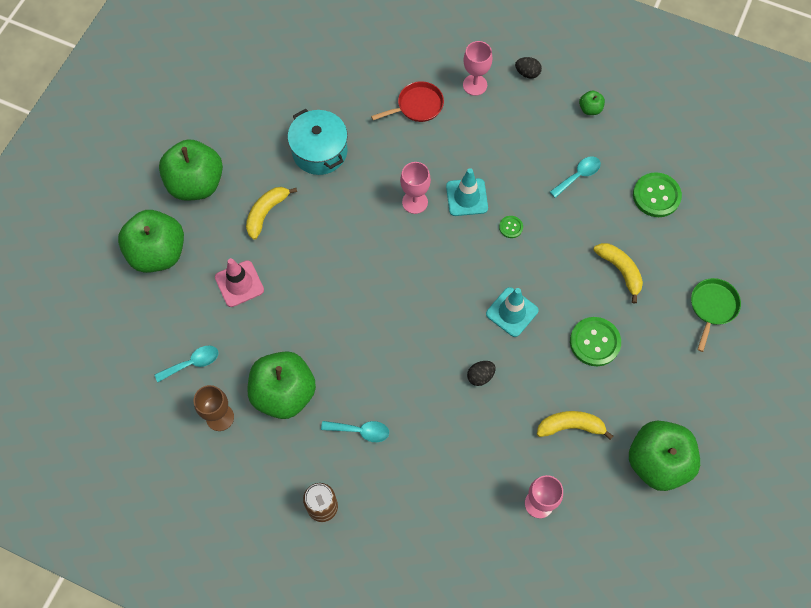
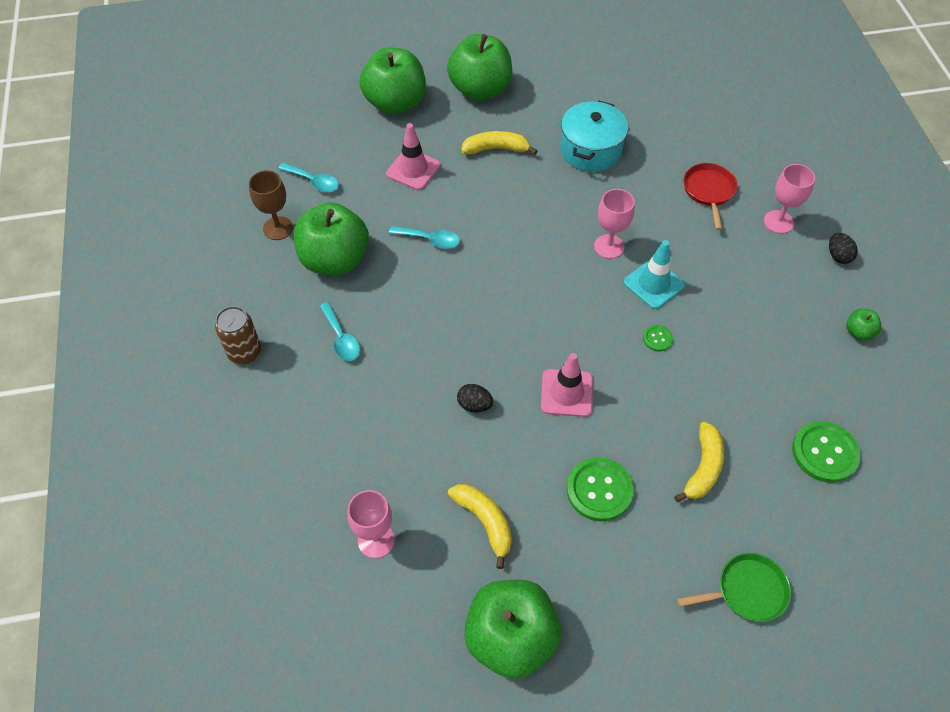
camera: 55 degrees right, 10 degrees down
red pan [371,81,444,122] -> red pan turned 120 degrees counterclockwise [683,163,737,230]
turquoise traffic cone [486,287,539,337] -> pink traffic cone [541,353,593,417]
turquoise spoon [550,156,601,198] -> turquoise spoon moved to [389,226,460,249]

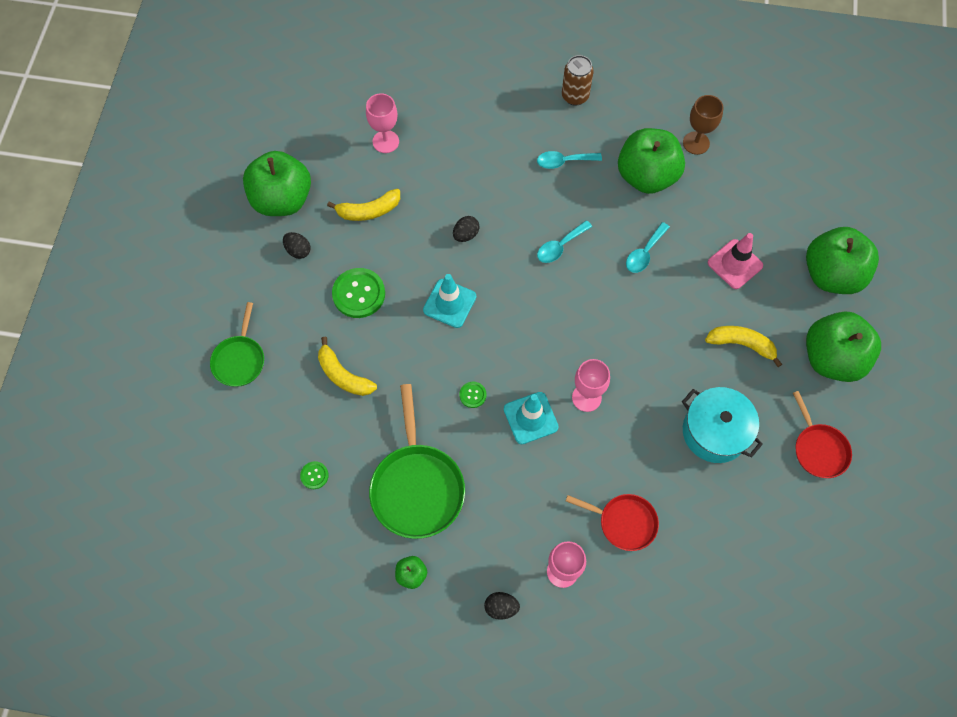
camera: 110 degrees right, 10 degrees up
turquoise spoon [278,162,339,192] -> turquoise spoon moved to [537,220,592,263]
yellow banana [461,131,537,155] -> yellow banana turned 90 degrees counterclockwise [705,326,782,367]
pink traffic cone [541,353,593,417] -> turquoise traffic cone [423,274,476,328]
green button [792,421,860,483] -> green button [300,461,329,489], size x0.49
none -> black egg [283,232,310,259]
none -> green pan [369,384,465,539]
none -> red pan [793,391,852,478]

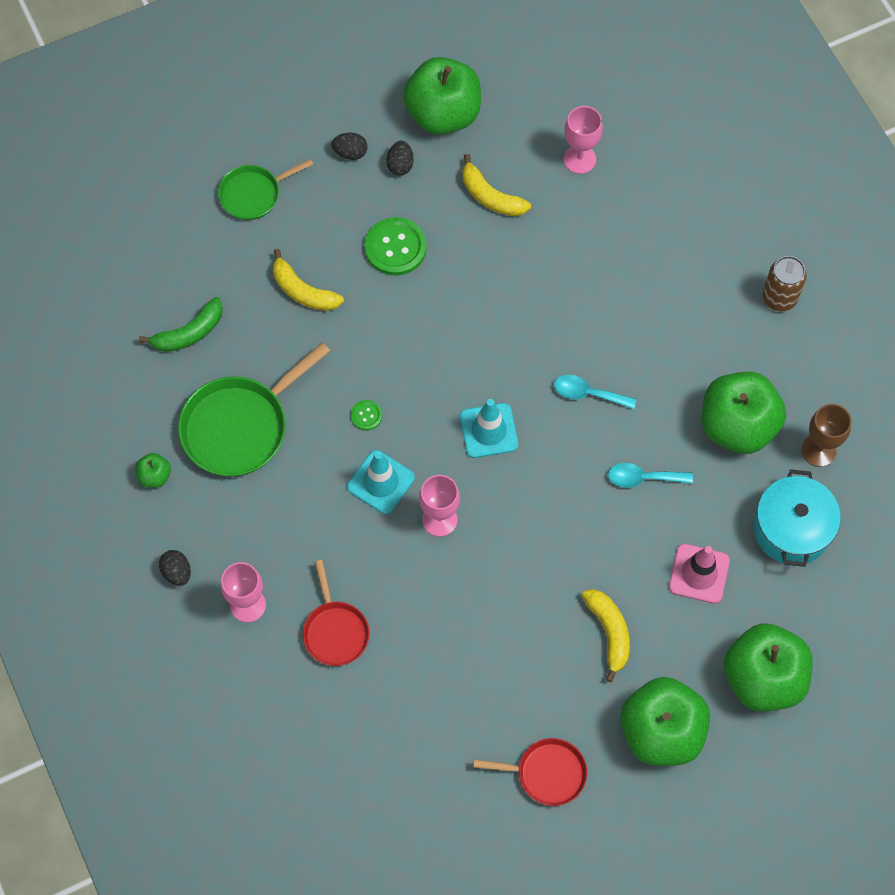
camera: 55 degrees right, 0 degrees up
green button [300,461,329,489] -> green banana [139,297,223,352]
yellow banana [318,337,377,396] -> yellow banana turned 60 degrees counterclockwise [273,249,344,311]
turquoise traffic cone [423,274,476,328] -> turquoise traffic cone moved to [460,399,518,458]
black egg [453,216,479,242] -> black egg moved to [332,133,367,160]
turquoise spoon [537,151,602,169] -> none
turquoise pot [682,387,763,463] -> turquoise pot moved to [754,469,841,567]
red pan [793,391,852,478] -> red pan turned 120 degrees counterclockwise [473,738,587,806]

